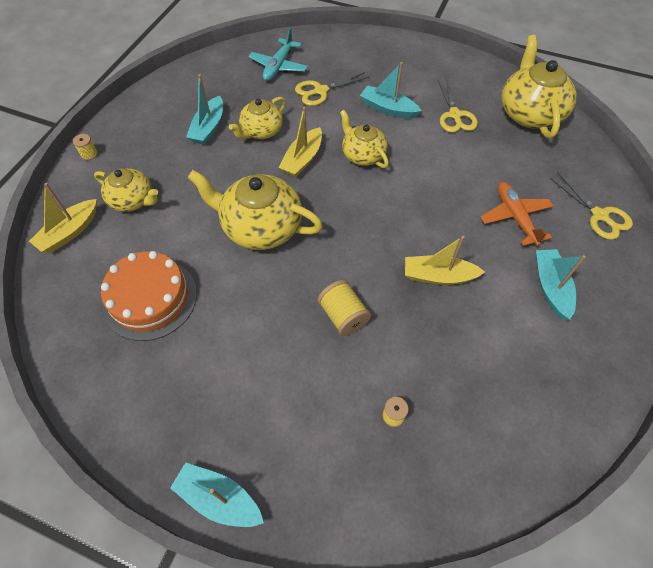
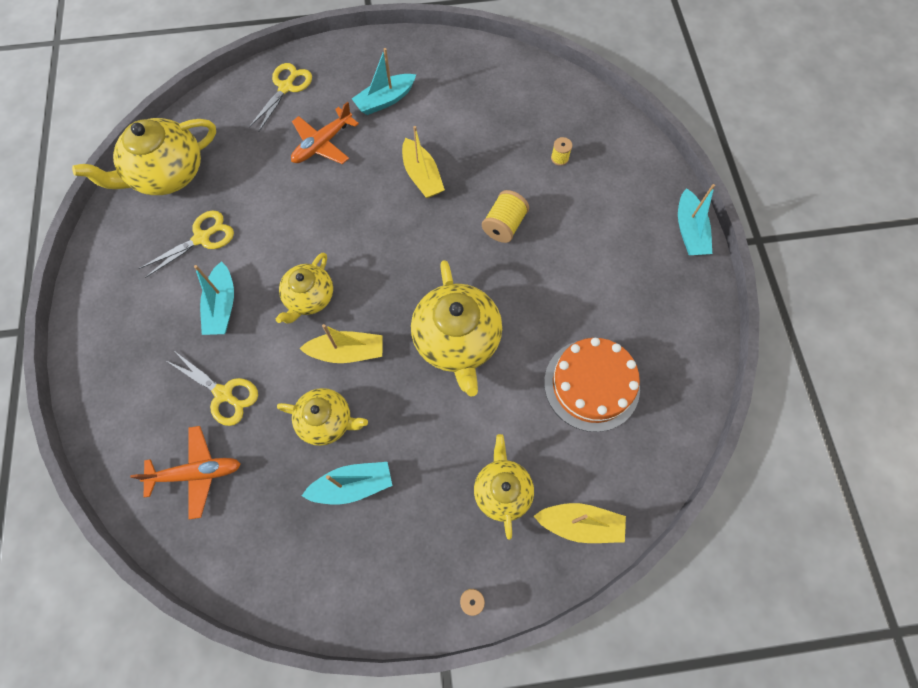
camera: 120 degrees left, 10 degrees up
turquoise plane [248,28,308,81] -> orange plane [130,426,241,520]

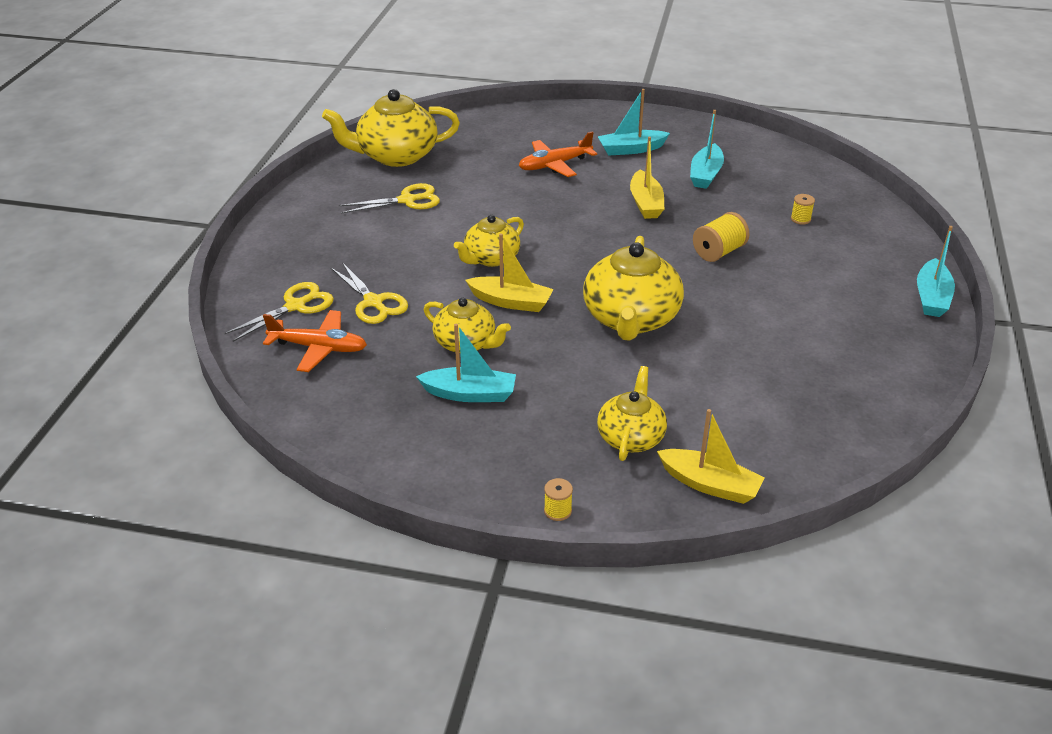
camera: 20 degrees right, 30 degrees down
turquoise boat [194,261,234,335] -> turquoise boat moved to [690,110,724,189]
yellow scissors [249,63,312,132] -> yellow scissors moved to [225,282,334,342]
orange cake [544,338,640,432] -> none

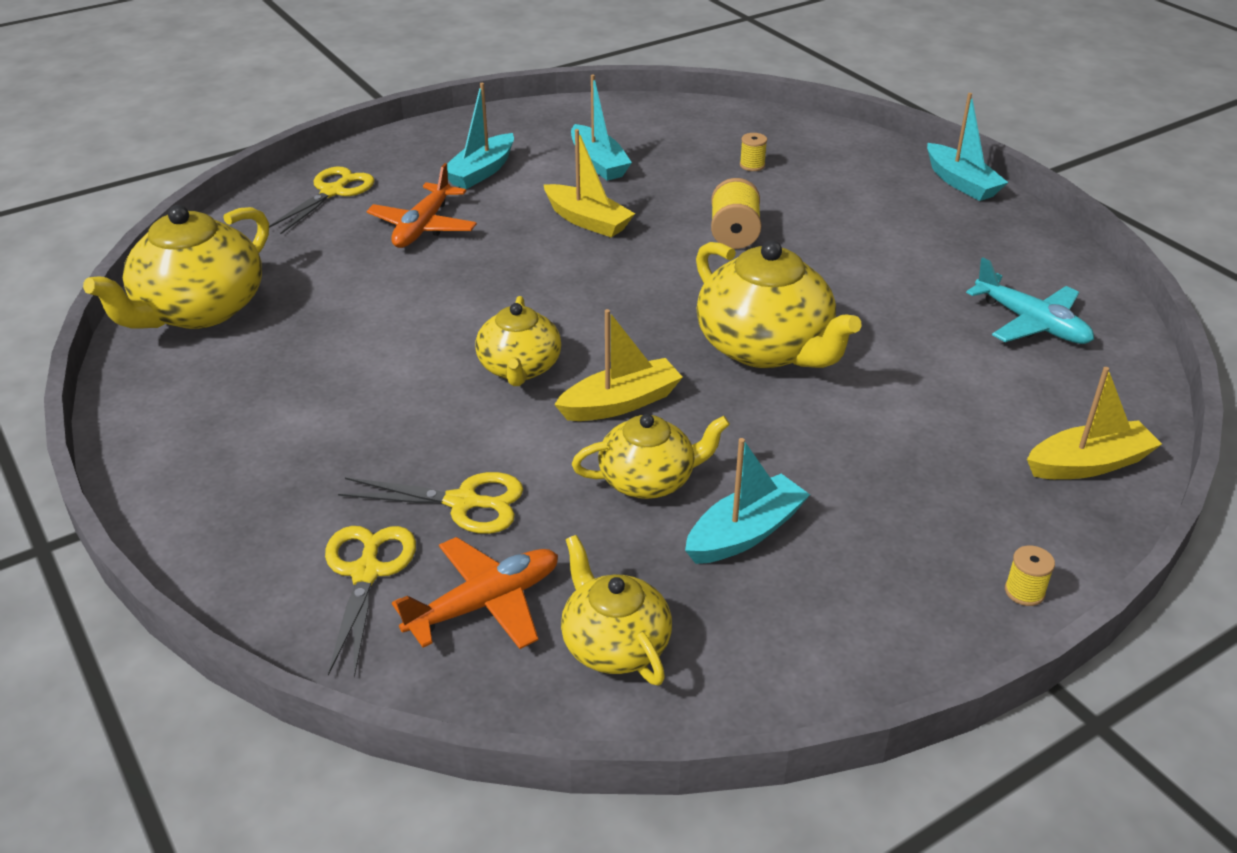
camera: 45 degrees left, 0 degrees up
yellow scissors [339,183,440,214] -> yellow scissors moved to [269,166,375,234]
yellow teapot [597,366,667,461] -> yellow teapot moved to [561,535,672,686]
none -> turquoise plane [966,258,1094,344]

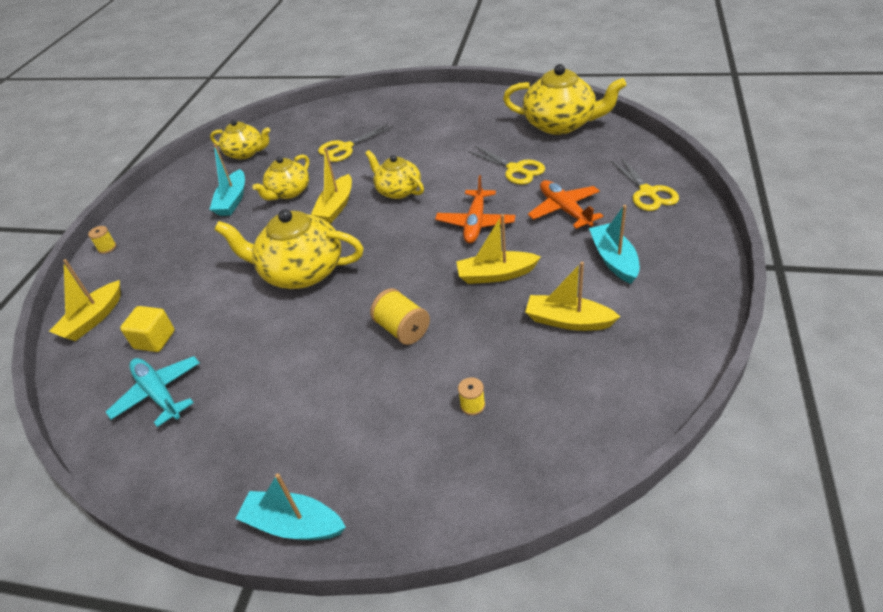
camera: 140 degrees right, 5 degrees up
yellow teapot [83,205,269,329] -> yellow teapot turned 120 degrees clockwise [503,64,626,135]
yellow scissors [325,526,416,678] -> yellow scissors moved to [468,146,545,185]
orange plane [392,537,558,649] -> orange plane moved to [435,175,515,243]
turquoise boat [571,74,632,181] -> yellow boat [525,262,621,331]
turquoise plane [966,258,1094,344] -> turquoise plane turned 45 degrees clockwise [106,356,200,427]
none -> yellow cube [120,306,175,352]

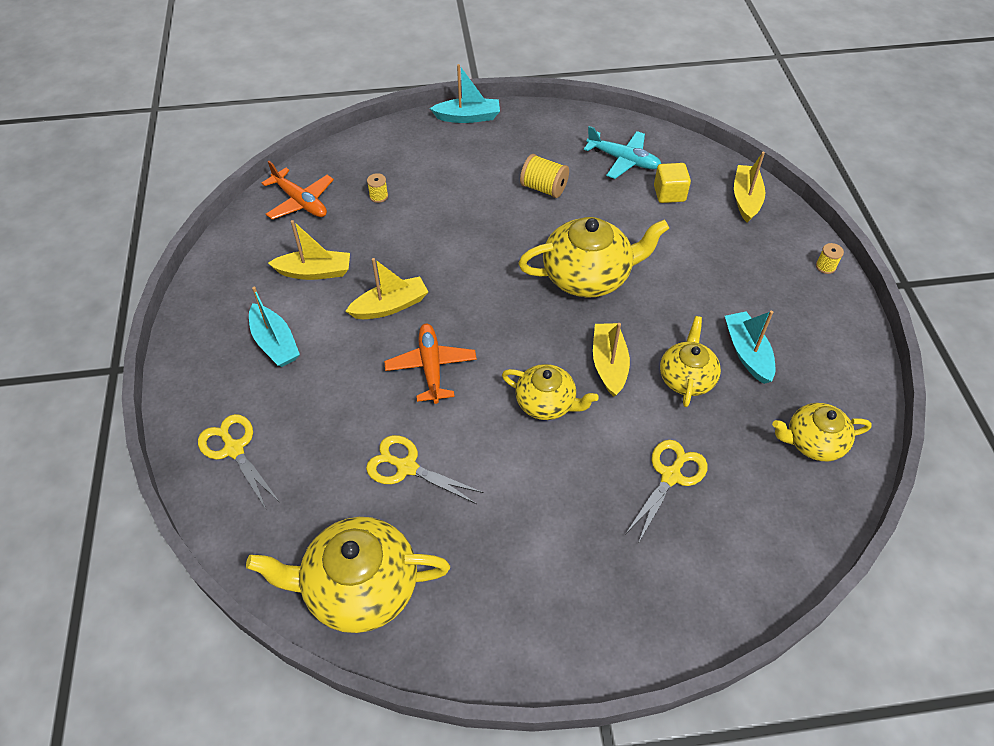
camera: 155 degrees right, 10 degrees up
yellow spool [370,288,430,345] -> yellow spool moved to [520,154,569,198]
orange plane [528,180,603,229] -> orange plane moved to [262,161,334,219]

